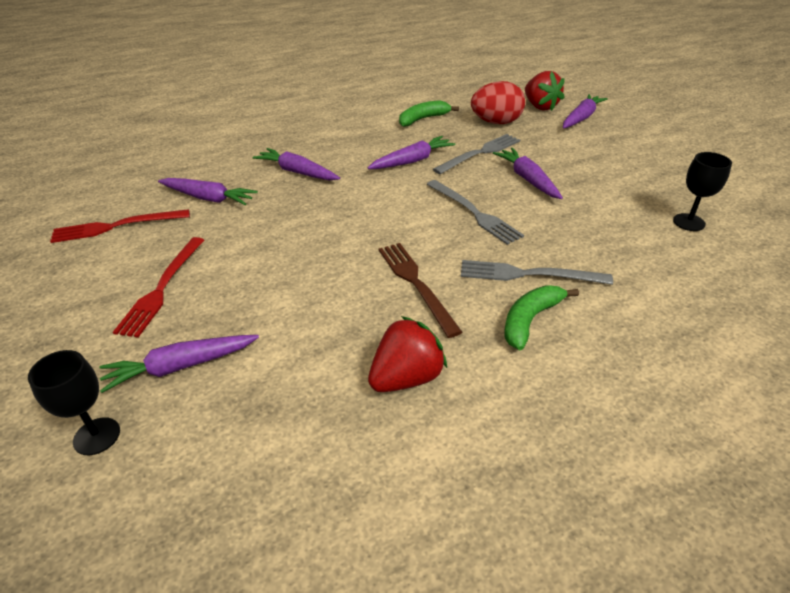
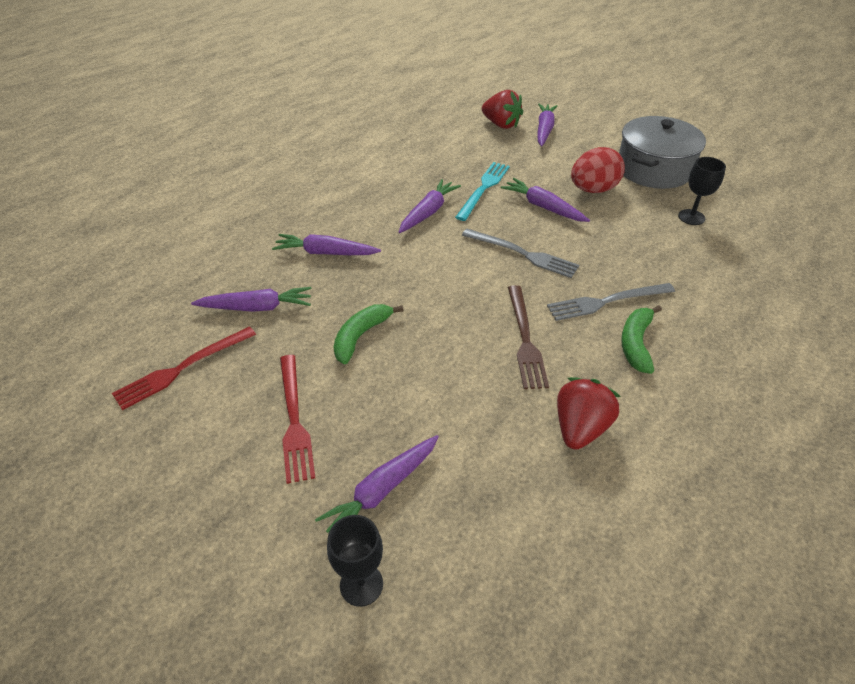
camera: 25 degrees left, 5 degrees up
brown fork [379,243,462,338] -> brown fork turned 135 degrees counterclockwise [508,285,549,389]
green banana [399,100,459,127] -> green banana moved to [333,304,404,364]
grey fork [433,134,520,174] -> turquoise fork [455,162,510,221]
red egg [471,81,525,124] -> red egg moved to [571,147,625,193]
none -> grey pot [619,116,706,189]

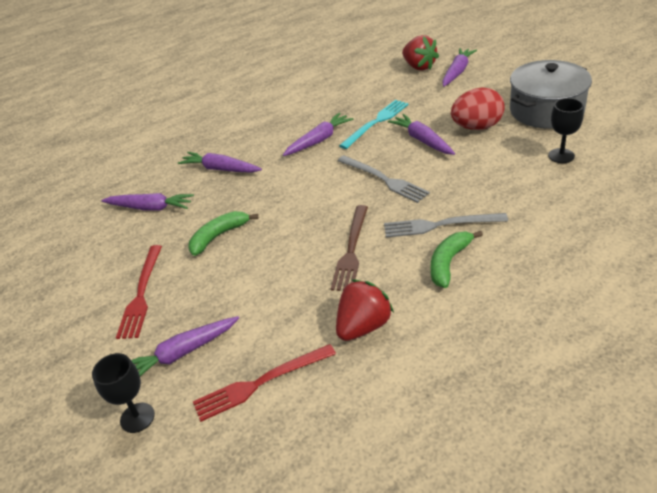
camera: 20 degrees right, 5 degrees down
red fork [112,326,256,410] -> red fork moved to [193,344,336,422]

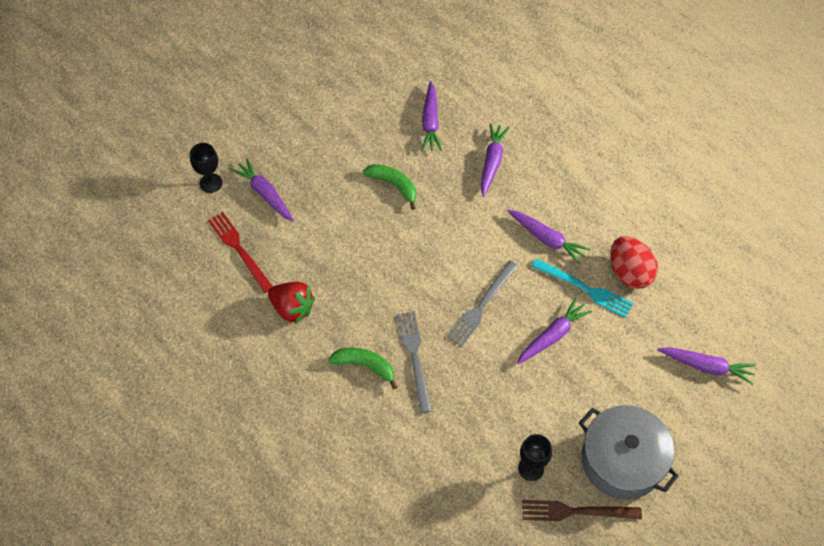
camera: 75 degrees right, 20 degrees up
red fork [116,245,162,339] -> none
brown fork [331,205,368,291] -> brown fork moved to [522,500,642,521]
red strawberry [402,35,439,71] -> none
red egg [451,88,505,130] -> red egg moved to [610,236,658,289]

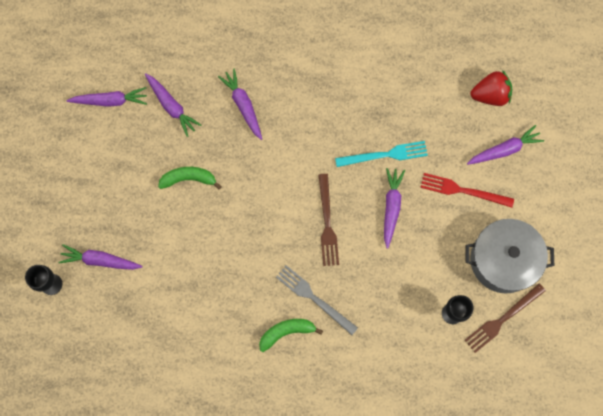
camera: 40 degrees left, 15 degrees up
red fork [208,212,273,293] -> red fork moved to [420,173,514,208]
red strawberry [268,282,315,324] -> red strawberry moved to [471,70,512,106]
grey fork [447,261,518,347] -> brown fork [318,174,339,266]
purple carrot [508,210,590,264] -> purple carrot moved to [67,87,147,107]
red egg [610,236,658,289] -> none

